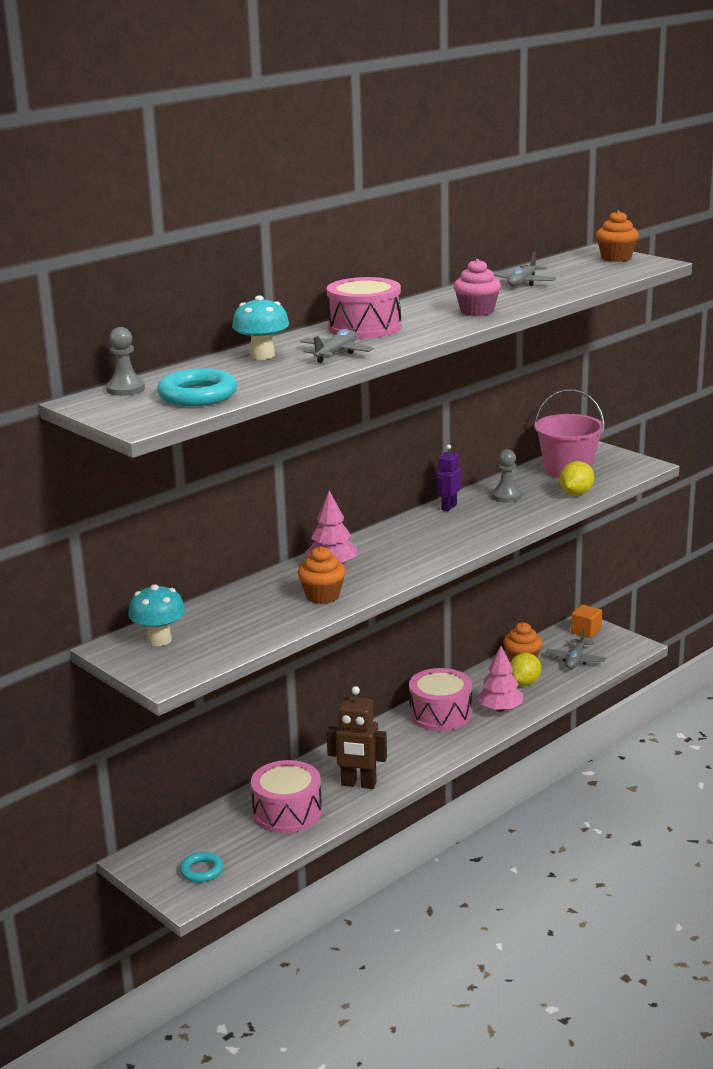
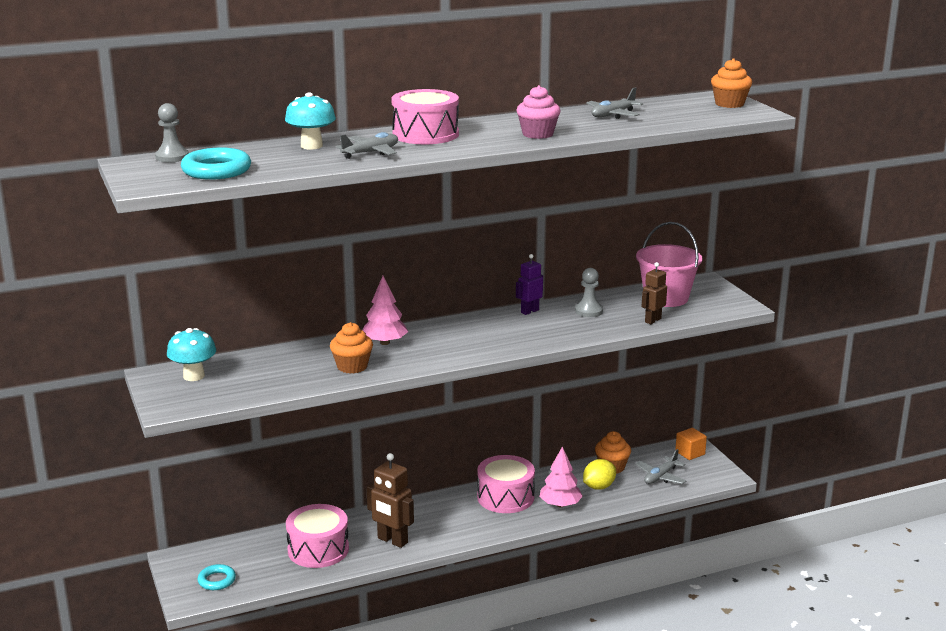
camera: 20 degrees right, 0 degrees up
yellow lemon [559,461,594,496] -> brown robot [641,262,667,324]

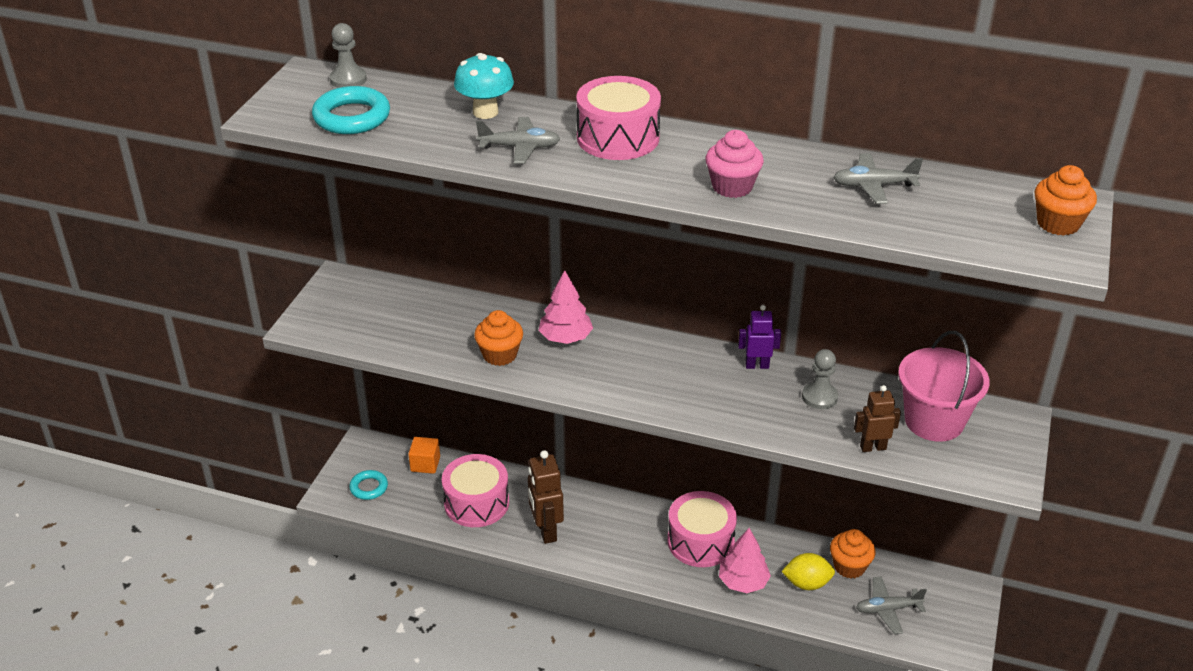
camera: 40 degrees right, 15 degrees up
turquoise mushroom [167,328,216,381] -> none
orange cube [675,428,707,460] -> orange cube moved to [408,437,440,474]

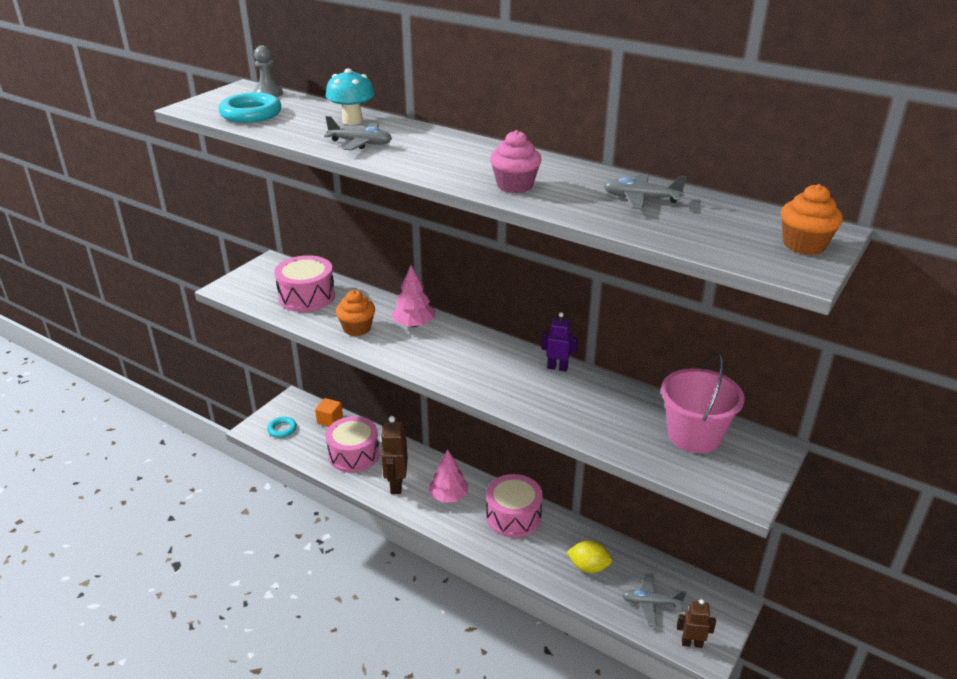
camera: 15 degrees right, 5 degrees down
pink drum [576,76,661,160] -> pink drum moved to [274,255,335,312]
pink tree [719,528,771,593] -> pink tree moved to [428,449,469,503]
grey pawn [802,349,838,409] -> none
orange cupcake [830,529,876,578] -> none
brown robot [854,385,901,452] -> brown robot moved to [677,599,716,648]

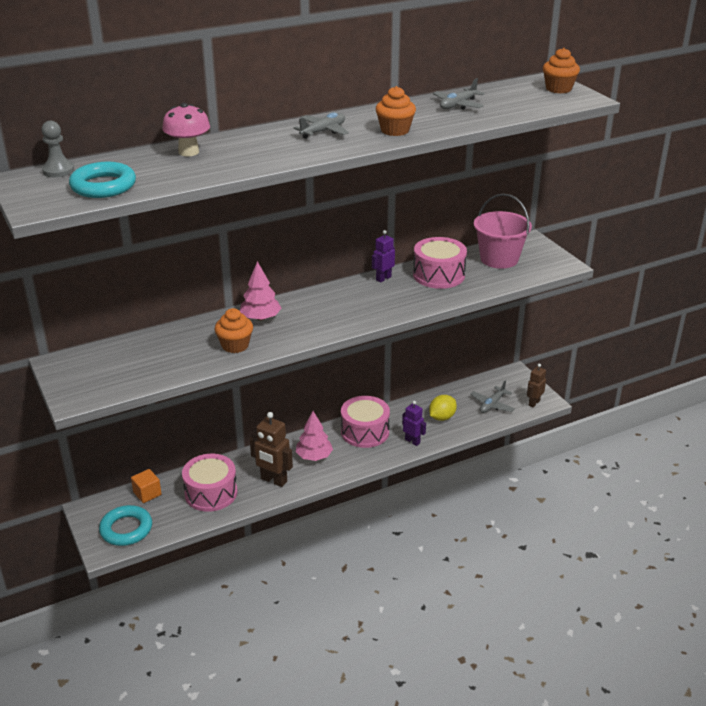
camera: 60 degrees left, 0 degrees up
turquoise ring [267,417,297,438] -> turquoise ring [99,505,152,546], size x1.61
pink drum [274,255,335,312] -> pink drum moved to [413,237,467,289]
grey plane [324,116,392,151] -> grey plane moved to [293,112,349,139]
turquoise mushroom [326,68,375,125] -> pink mushroom [162,103,210,156]
pink cupcake [490,130,541,193] -> orange cupcake [376,86,416,136]
none -> purple robot [402,401,426,446]

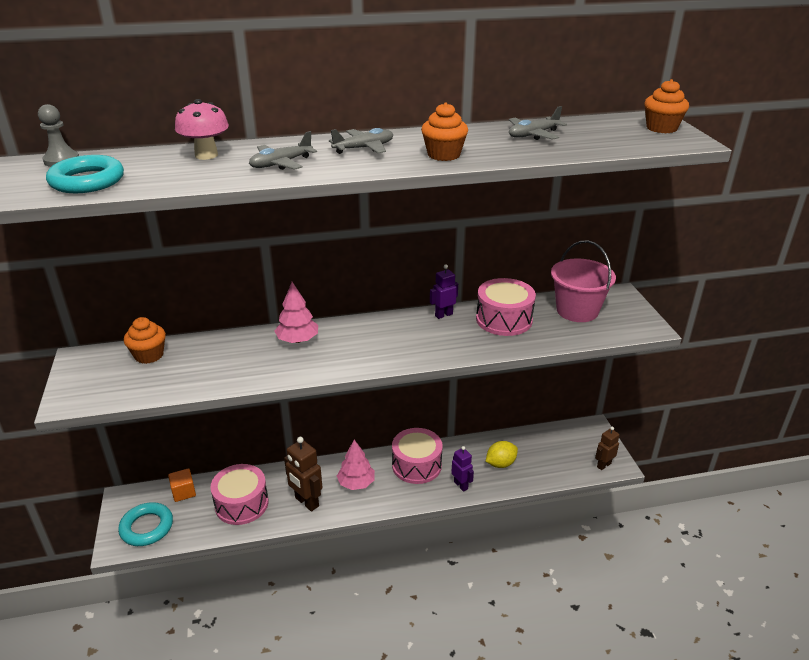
camera: 15 degrees right, 0 degrees up
orange cupcake [214,308,253,353] -> orange cupcake moved to [124,317,166,364]
grey plane [470,380,515,413] -> grey plane moved to [249,131,317,170]

